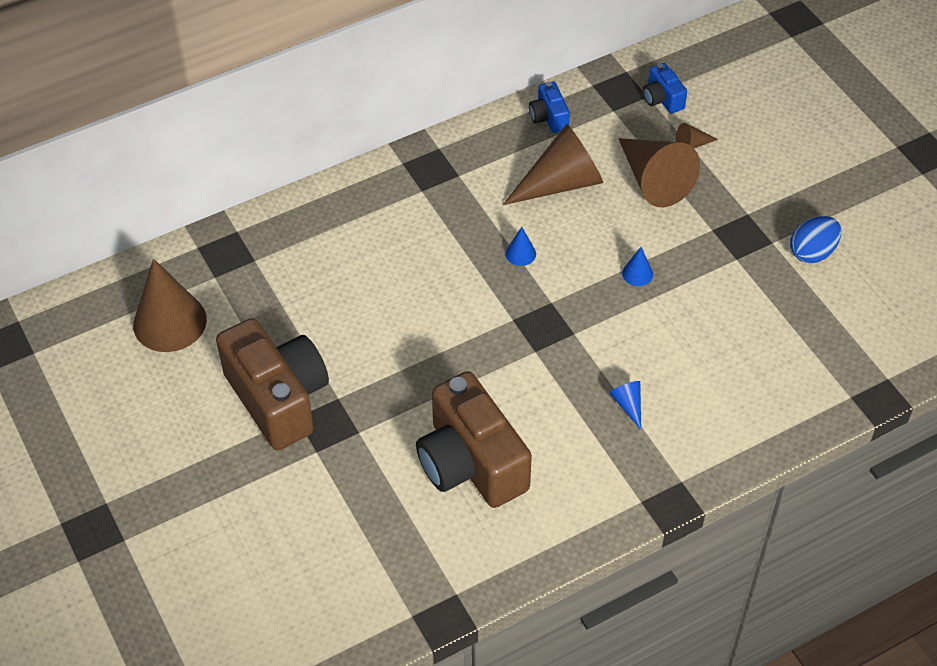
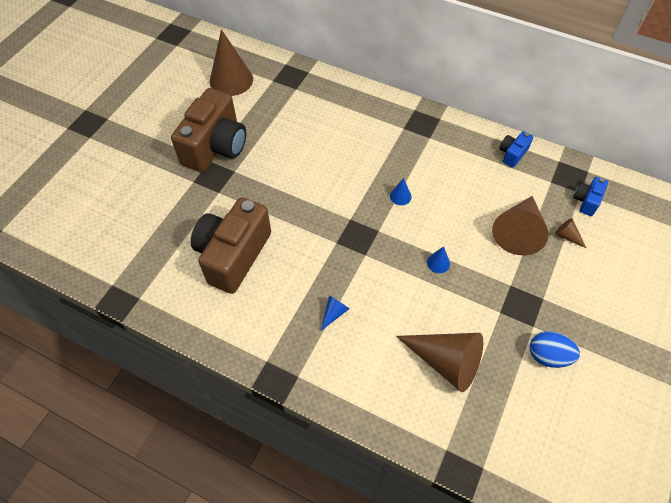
camera: 55 degrees right, 5 degrees up
brown cone [503,124,603,205] -> brown cone moved to [396,333,483,392]

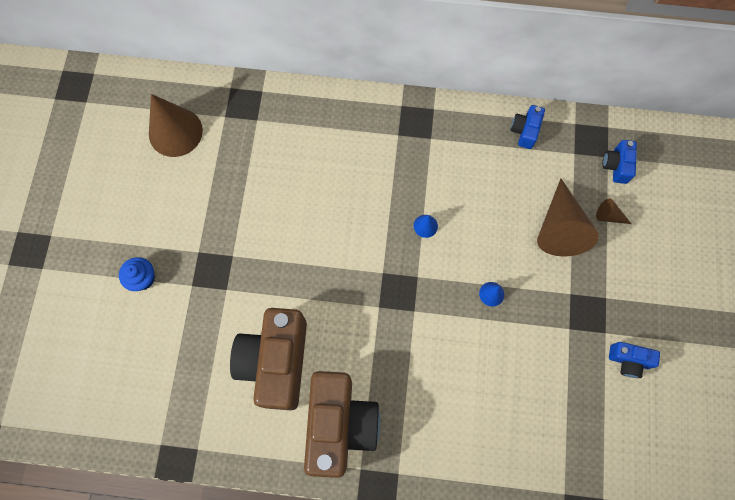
camera: 20 degrees left, 15 degrees up
brown camera [171,88,246,172] -> brown camera moved to [304,371,380,478]
blue cone [321,295,350,331] -> none
brown cone [396,333,483,392] -> none
blue egg [530,331,580,368] -> blue camera [609,342,660,378]
none -> blue cupcake [119,257,155,291]

